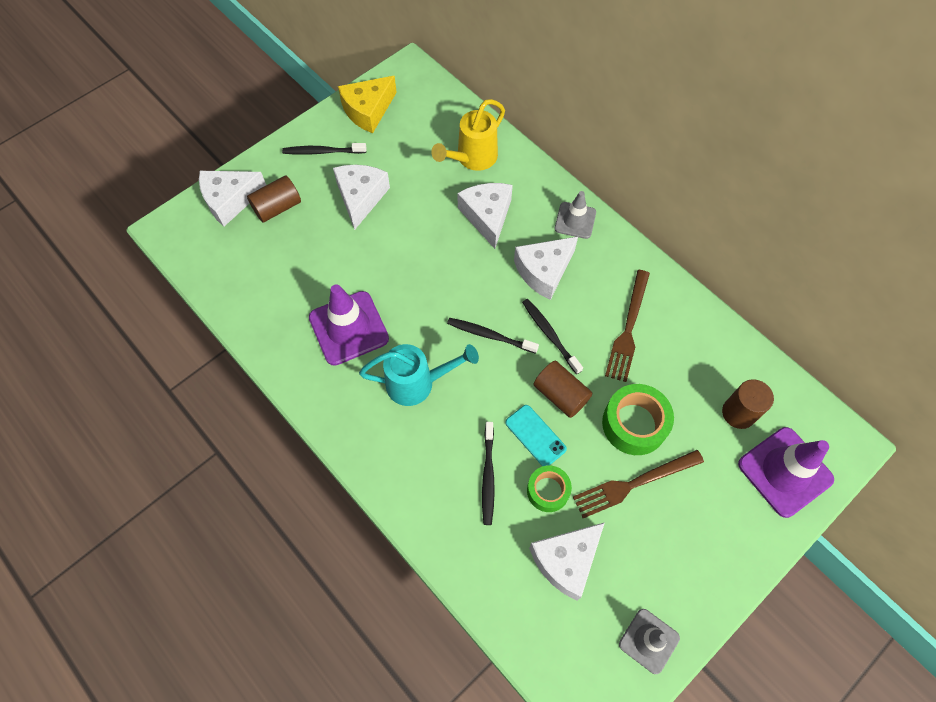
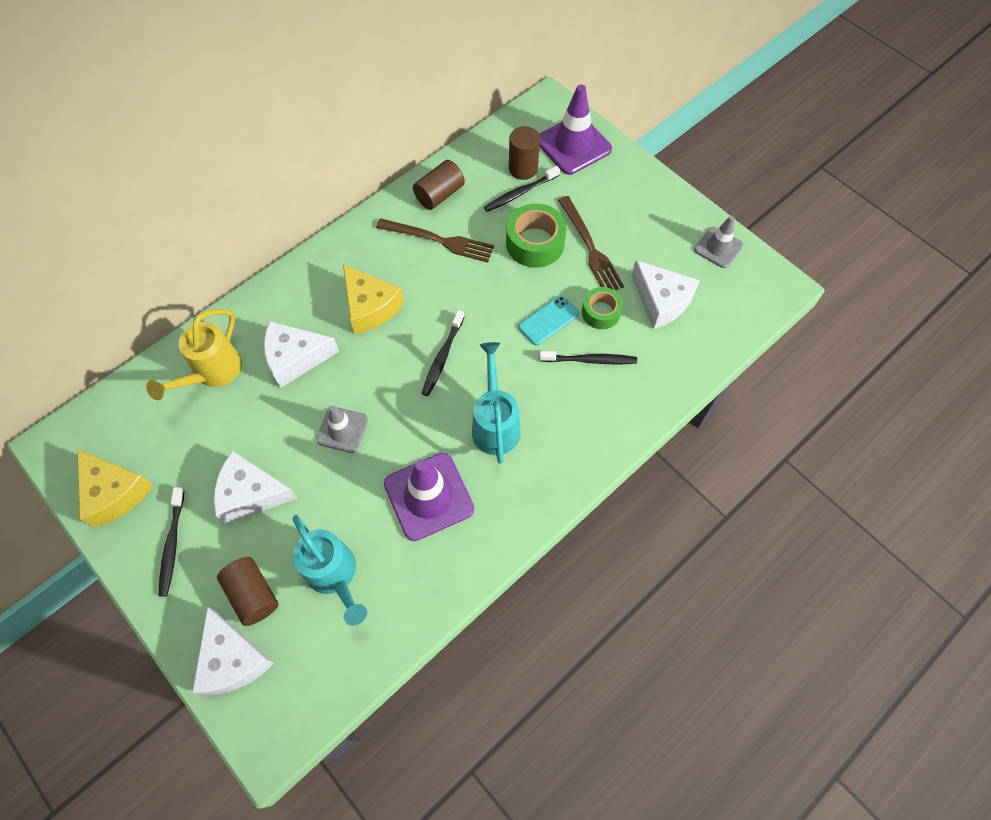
camera: 90 degrees left, 0 degrees up
yellow watering can [431,99,505,171] -> yellow watering can turned 75 degrees clockwise [146,309,242,400]
white cheese [514,237,578,300] -> yellow cheese [343,264,404,334]
black toothbrush [522,299,583,374] -> black toothbrush moved to [484,166,560,212]
brown cylinder [533,361,593,418] -> brown cylinder moved to [413,160,465,210]
grey traffic cone [555,191,596,239] -> grey traffic cone moved to [316,405,368,453]
none -> turquoise watering can [293,515,367,626]

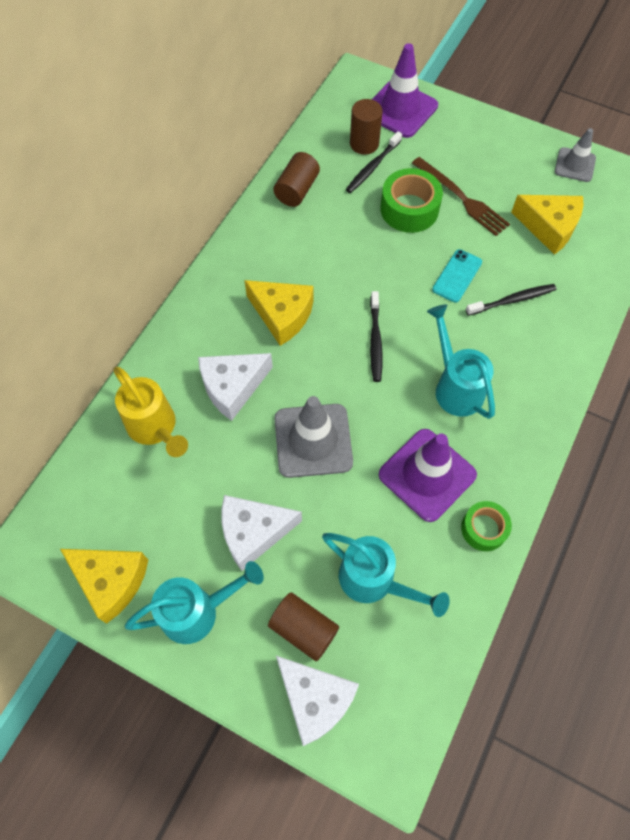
camera: 20 degrees left, 0 degrees up
yellow watering can [146,309,242,400] -> yellow watering can turned 45 degrees counterclockwise [113,367,188,457]
black toothbrush [159,487,184,597] -> turquoise watering can [125,561,264,644]
grey traffic cone [316,405,368,453] -> grey traffic cone [274,396,353,478], size x1.66
brown fork [376,218,494,262] -> none
green tape [582,287,623,329] -> green tape moved to [461,501,512,551]
white cheese [631,260,700,329] -> yellow cheese [511,195,583,255]

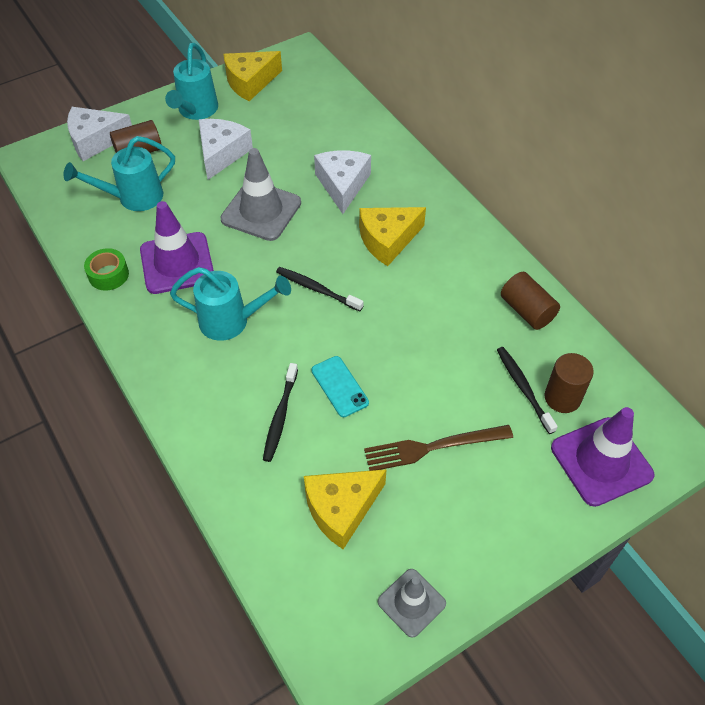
camera: 120 degrees right, 10 degrees down
yellow watering can [113,367,188,457] -> none
green tape [381,168,443,233] -> none

